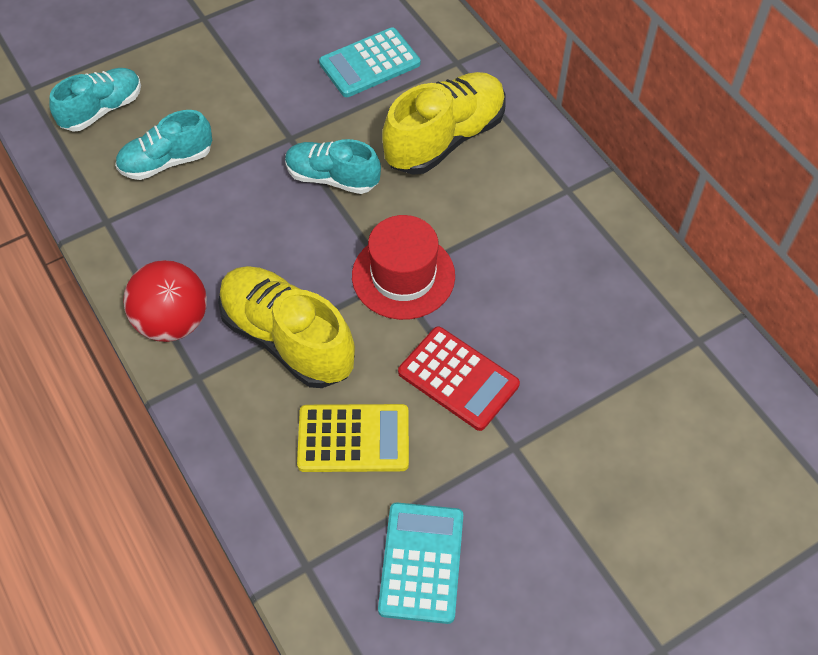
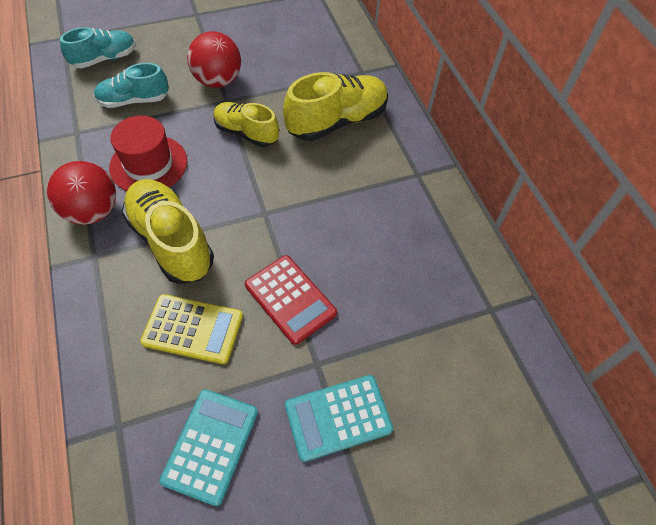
camera: 10 degrees right, 0 degrees up
turquoise shoe [285,139,381,194] -> yellow shoe [214,102,279,147]
turquoise calculator [319,28,421,97] -> turquoise calculator moved to [285,375,393,462]
red hat [352,215,455,320] -> red hat moved to [109,116,187,191]
none -> red ball [187,31,241,88]

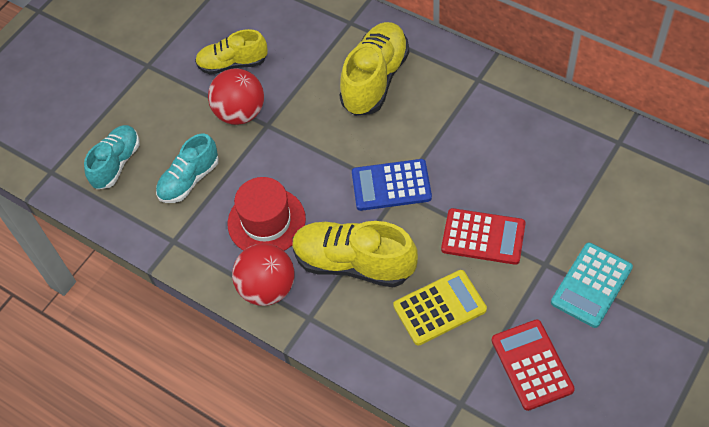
camera: 30 degrees left, 0 degrees up
turquoise calculator [159,389,258,506] -> red calculator [492,319,575,411]
yellow shoe [214,102,279,147] -> yellow shoe moved to [195,29,268,74]
none -> blue calculator [352,159,432,211]

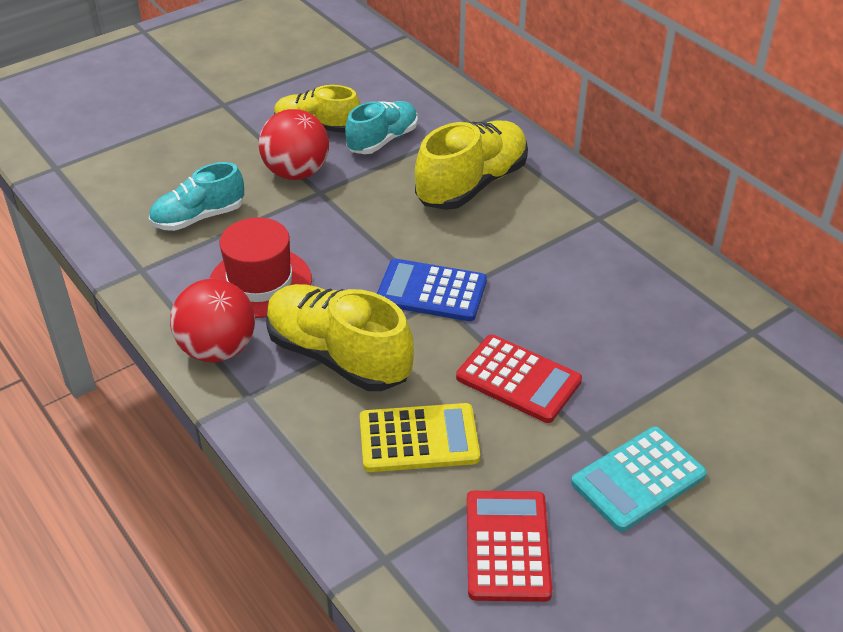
camera: 15 degrees right, 15 degrees down
turquoise shoe [84,125,140,189] -> turquoise shoe moved to [345,101,418,154]

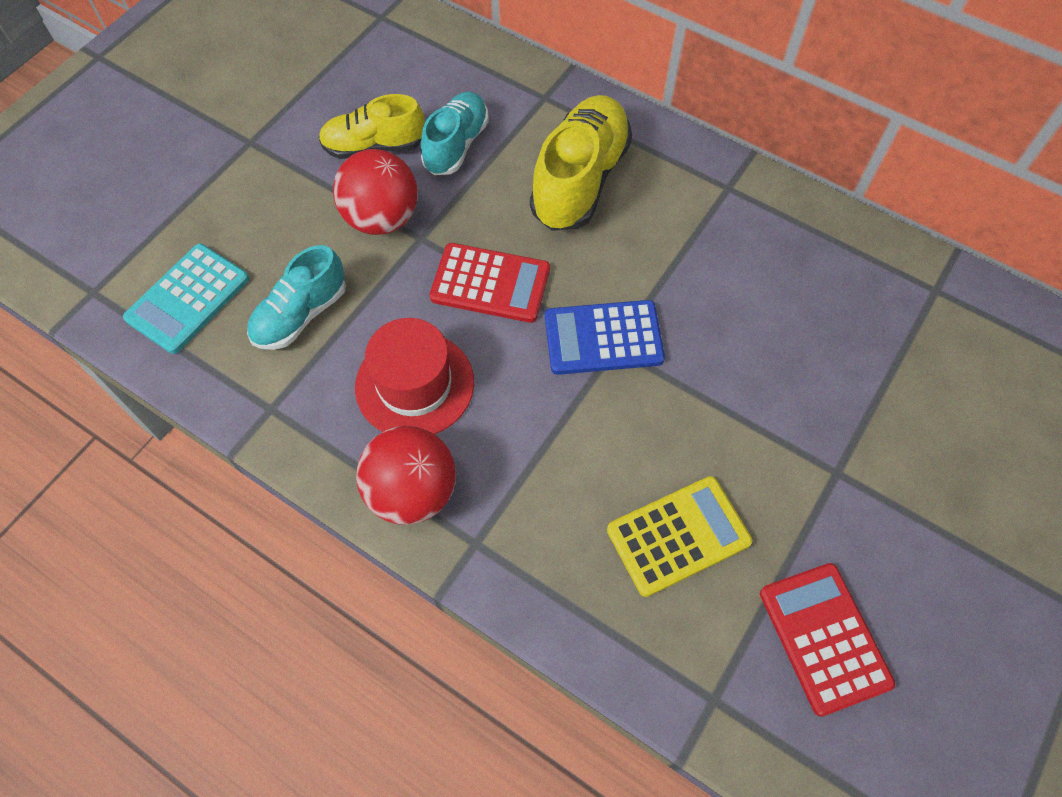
camera: 20 degrees left, 20 degrees up
yellow shoe [266,284,414,391] -> none
red calculator [456,335,582,423] -> red calculator moved to [429,243,550,323]
turquoise calculator [571,426,707,532] -> turquoise calculator moved to [123,244,250,354]

